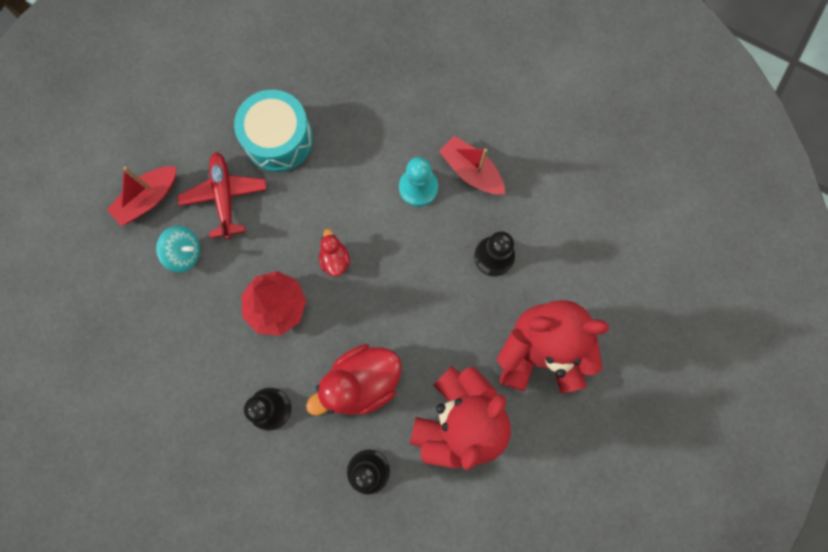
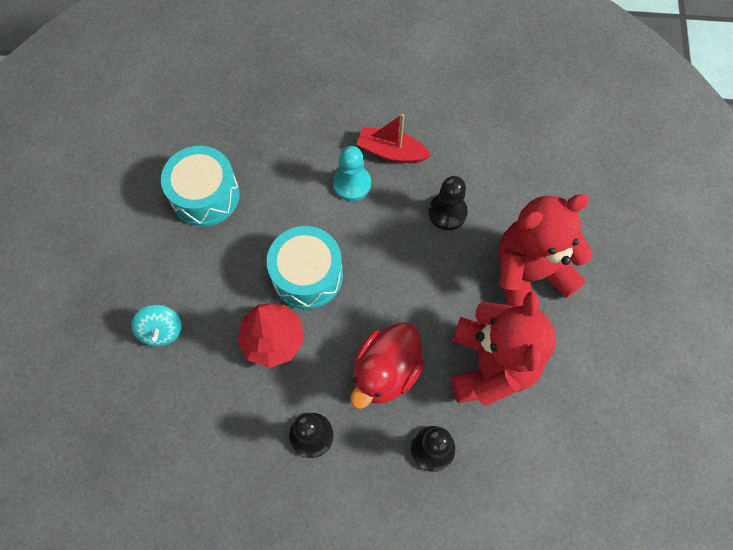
camera: 25 degrees left, 10 degrees down
red boat [107,166,176,226] -> none
turquoise spinning top [156,226,200,272] -> turquoise spinning top turned 90 degrees clockwise [131,305,182,347]
red plane [177,152,267,239] -> none
red duck [319,229,350,276] -> turquoise drum [267,226,343,309]

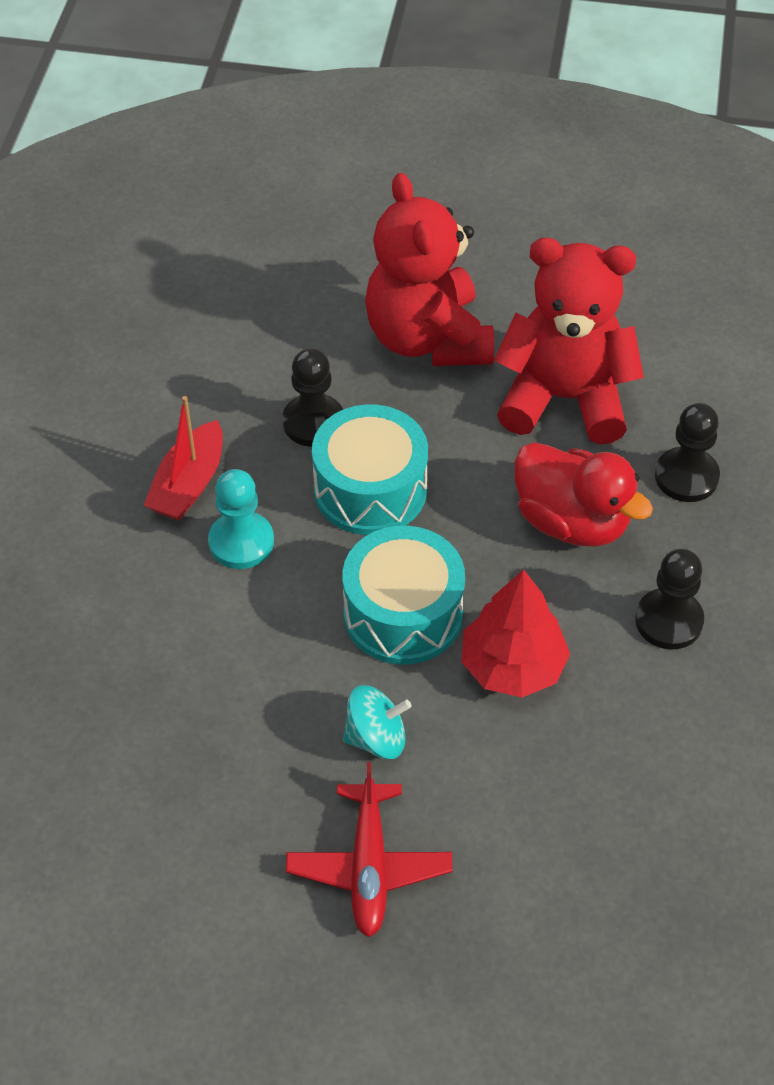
camera: 85 degrees left, 15 degrees down
turquoise spinning top [131,305,182,347] -> turquoise spinning top moved to [343,685,412,759]
turquoise drum [161,146,239,226] -> turquoise drum moved to [312,404,428,535]
none -> red plane [286,762,452,937]

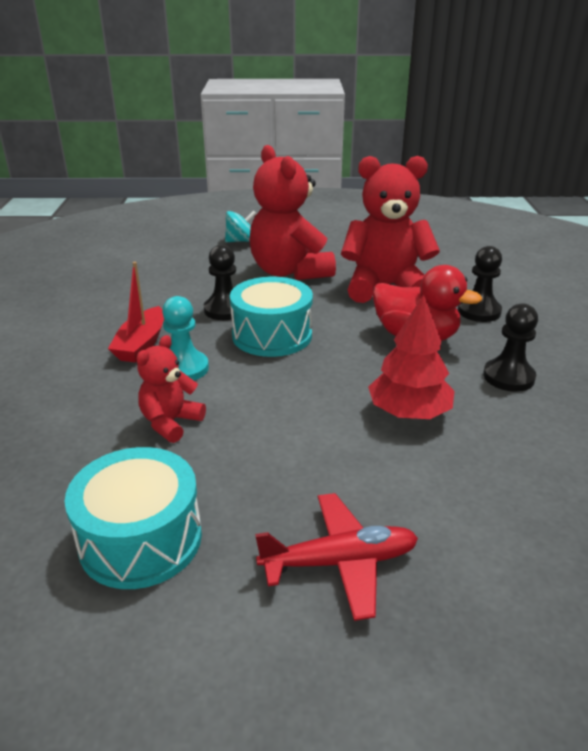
camera: 10 degrees left, 20 degrees down
red plane [286,762,452,937] -> red plane turned 90 degrees counterclockwise [255,493,418,621]
turquoise drum [343,526,465,664] -> turquoise drum moved to [65,447,202,589]
turquoise spinning top [343,685,412,759] -> turquoise spinning top moved to [225,210,257,242]
none -> red teddy bear [136,335,206,443]

